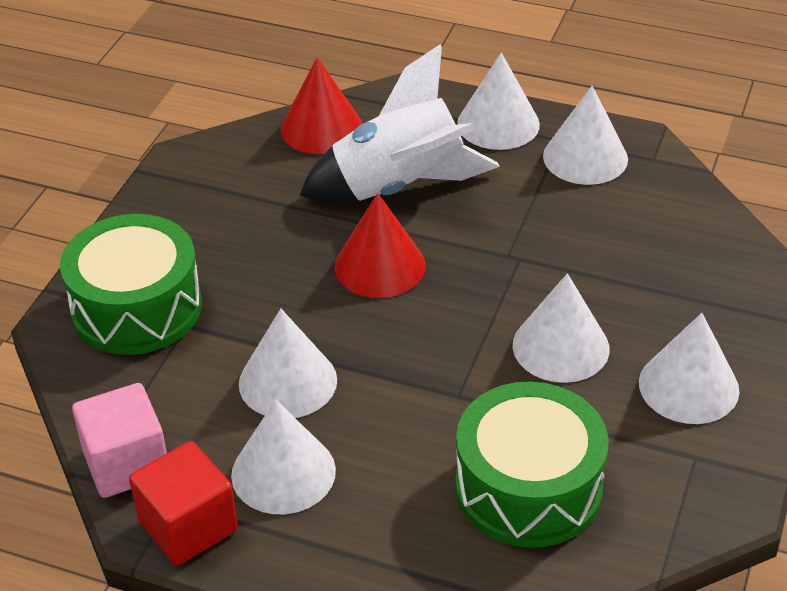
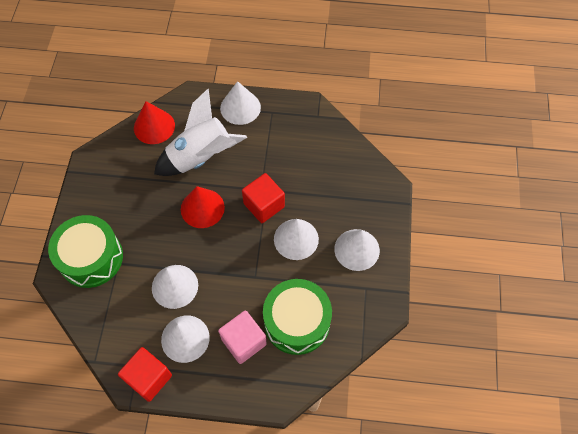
camera: 15 degrees left, 20 degrees up
pink cube [72,383,167,498] -> pink cube moved to [218,310,267,364]
white cone [543,86,628,185] -> none
none -> red cube [242,173,285,223]

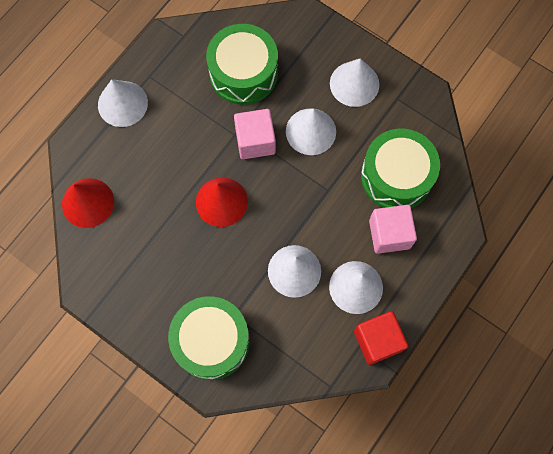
camera: 60 degrees left, 10 degrees up
white rocket [154,89,247,176] -> none
red cube [242,173,285,223] -> pink cube [234,109,276,159]
none -> green drum [206,24,278,105]

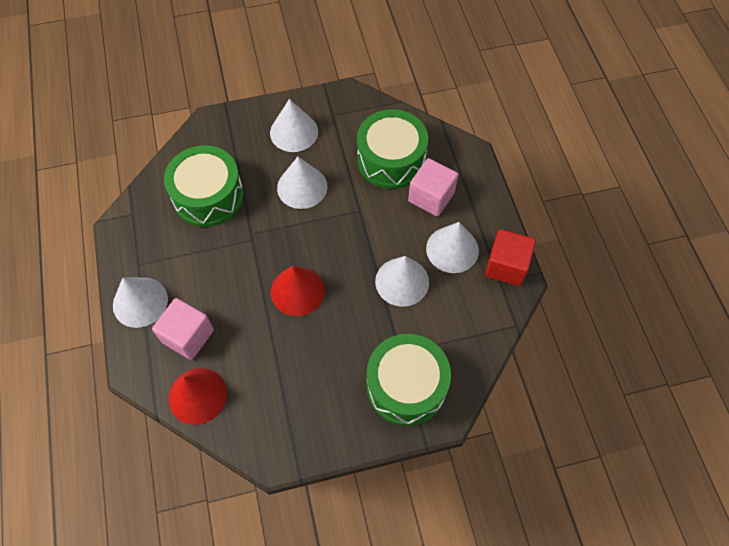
camera: 50 degrees left, 10 degrees down
pink cube [234,109,276,159] -> pink cube moved to [152,298,214,360]

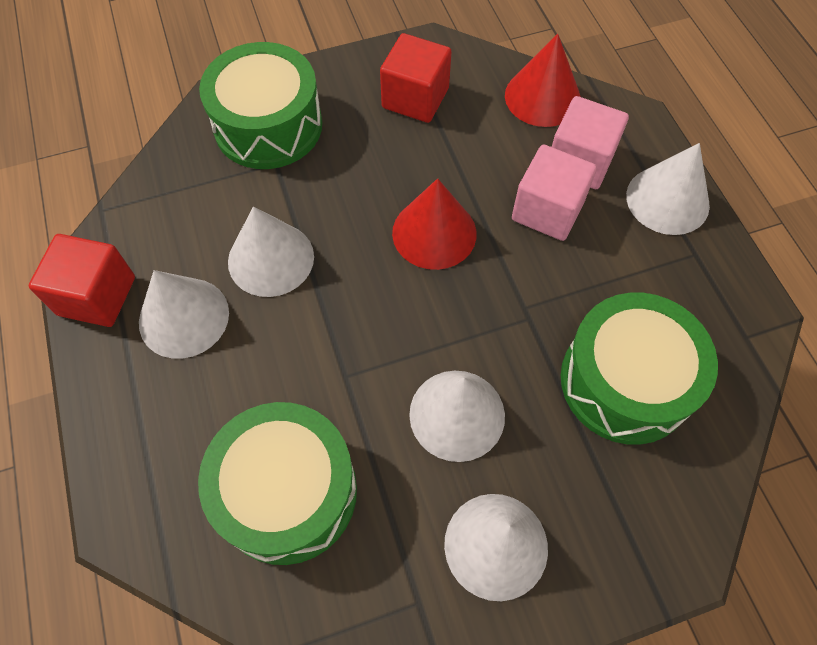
camera: 175 degrees right, 0 degrees up
pink cube [408,158,458,216] -> pink cube moved to [512,144,597,241]
none -> red cube [380,33,452,123]

